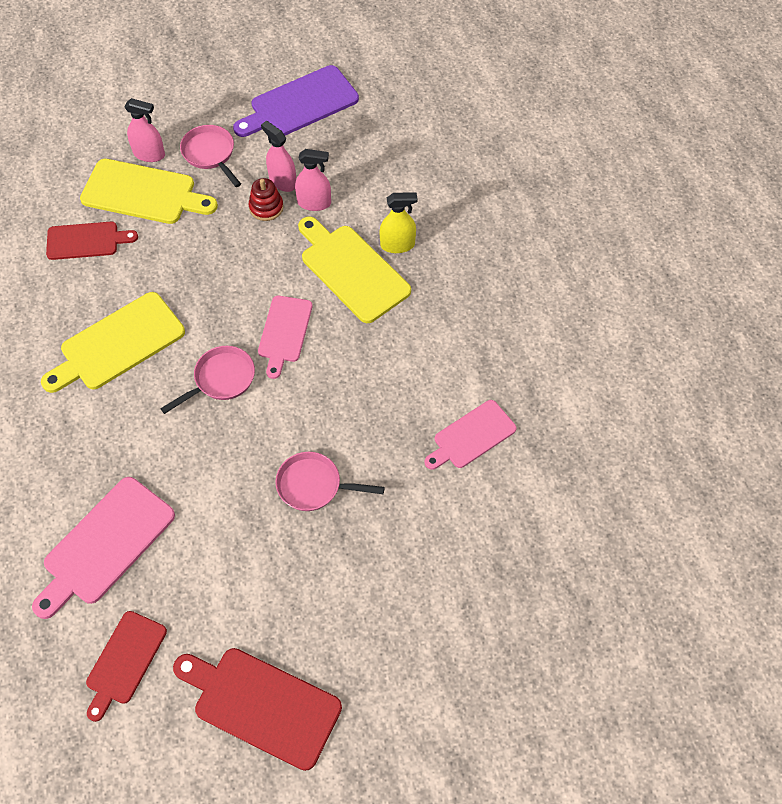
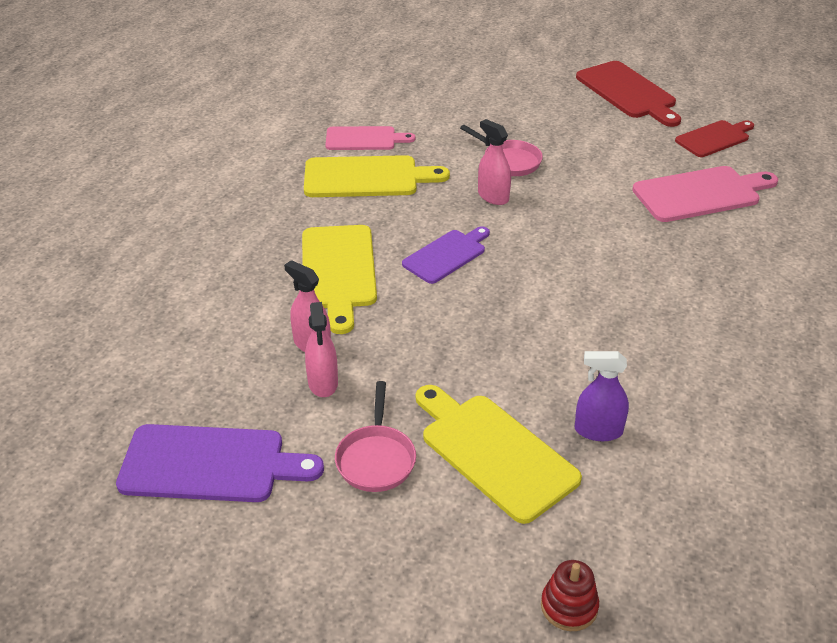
camera: 145 degrees left, 20 degrees down
yellow cutting board [41,292,185,393] -> yellow cutting board moved to [304,155,450,197]
red cutting board [46,222,138,260] -> purple spray bottle [575,351,629,441]
pink spray bottle [125,98,165,162] -> pink spray bottle moved to [478,119,511,205]
pink pan [160,346,255,414] -> none
red stacking toy [249,178,284,221] -> red stacking toy moved to [541,560,599,631]
pink cutting board [258,296,312,379] -> purple cutting board [402,226,490,284]
yellow spray bottle [380,192,417,253] -> none

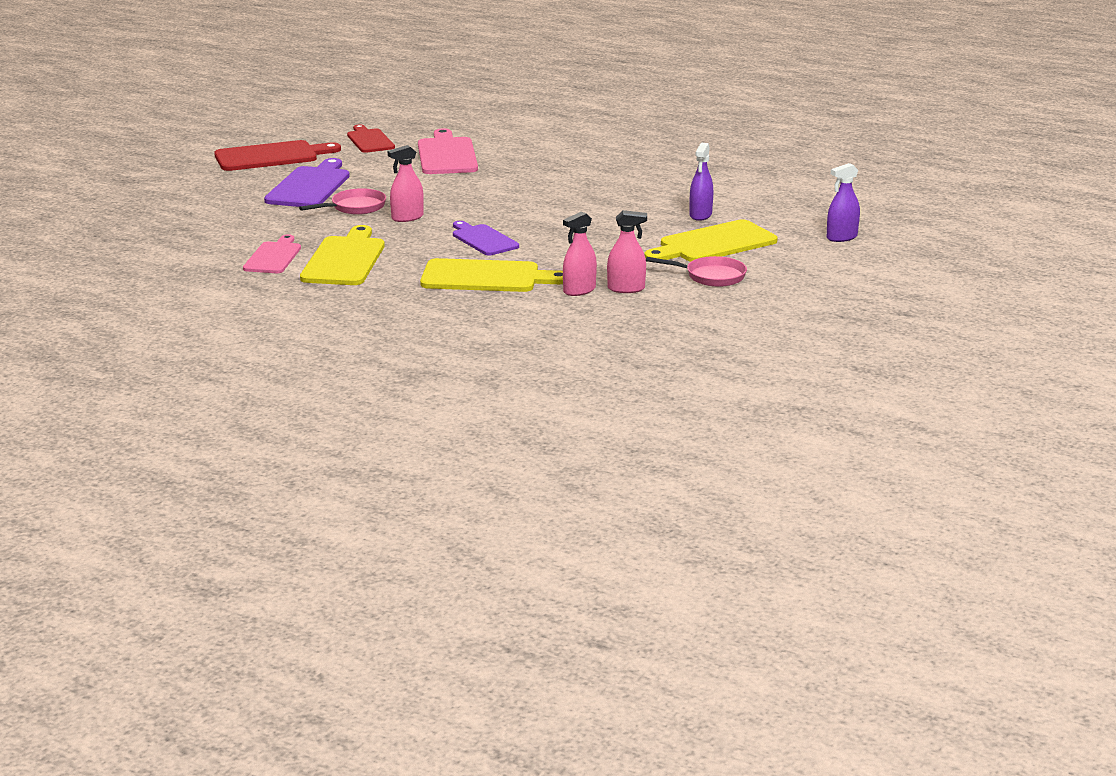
camera: 80 degrees left, 15 degrees down
purple cutting board [116,424,324,502] -> purple cutting board moved to [264,158,350,207]
red stacking toy [541,560,599,631] -> purple spray bottle [827,163,860,242]

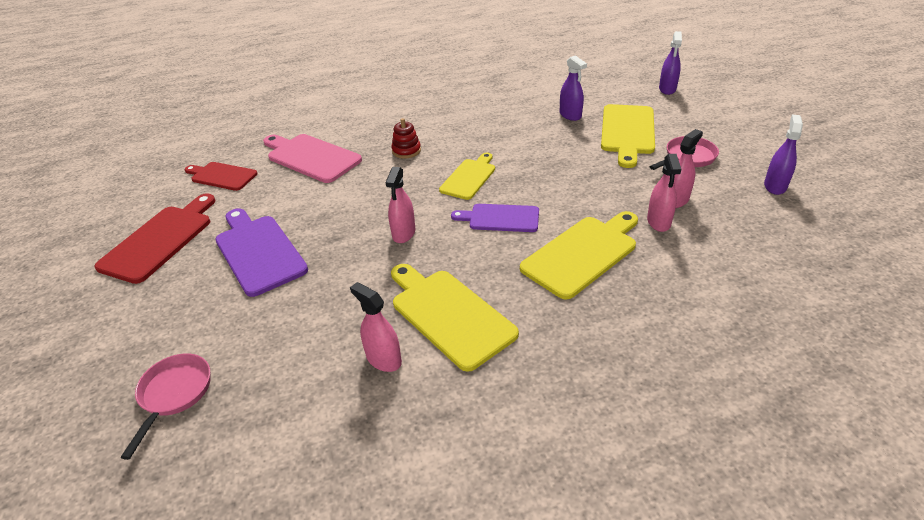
camera: 45 degrees left, 15 degrees up
pink cutting board [243,234,301,273] -> pink spray bottle [350,282,402,372]
pink pan [299,188,386,215] -> pink pan moved to [120,353,210,460]
none -> red stacking toy [391,118,421,159]
none -> yellow cutting board [439,152,495,200]
none -> purple spray bottle [764,114,803,195]

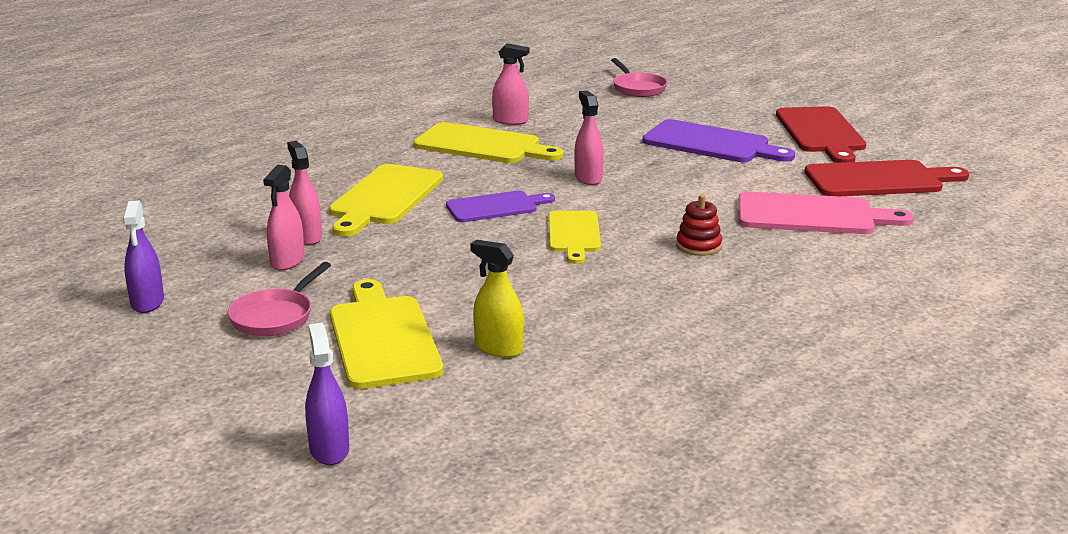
camera: 150 degrees right, 15 degrees down
red cutting board [185,162,257,191] -> red cutting board [805,160,969,196], size x1.54
purple spray bottle [560,55,587,121] -> yellow spray bottle [470,240,524,358]

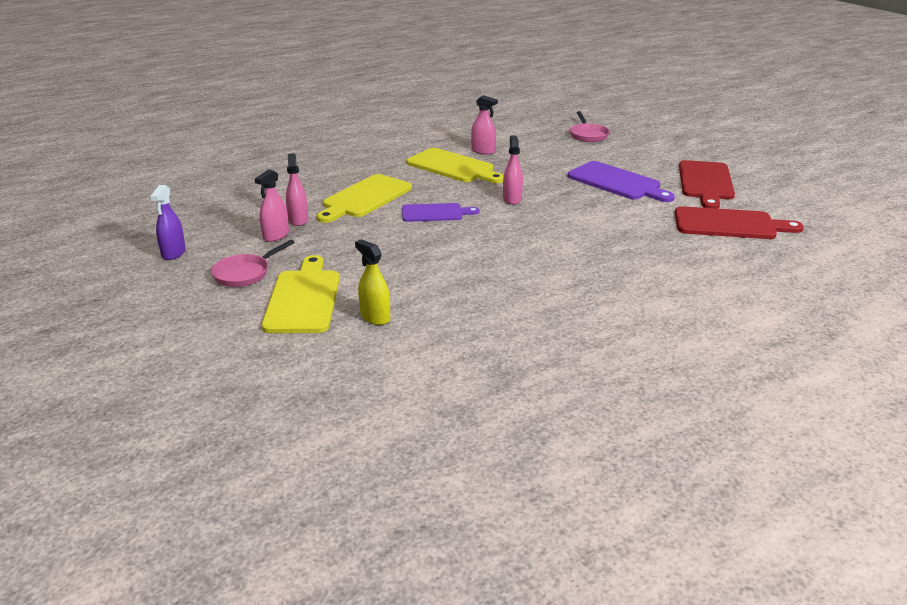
camera: 15 degrees right, 5 degrees up
purple spray bottle [305,323,349,465] -> none
yellow cutting board [548,211,601,264] -> none
red stacking toy [676,194,722,256] -> none
pink cutting board [738,192,914,234] -> none

